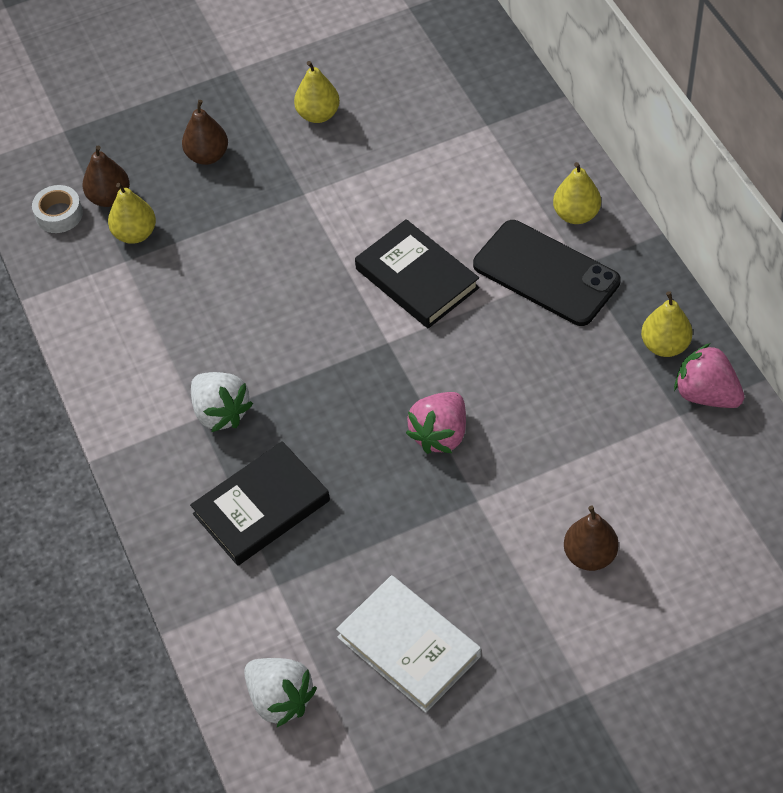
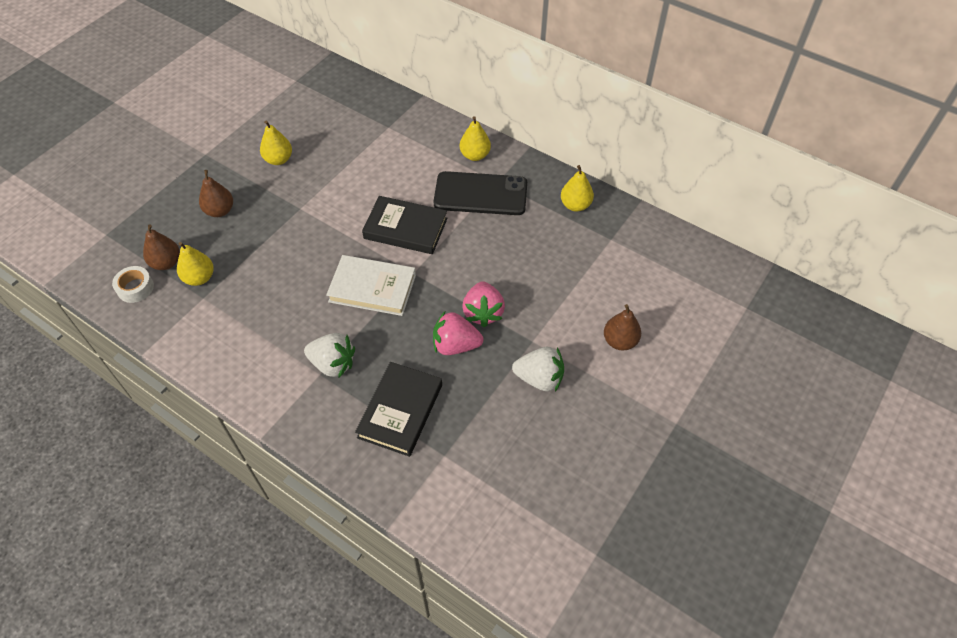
camera: 35 degrees left, 0 degrees up
white strawberry [244,658,317,727] -> white strawberry moved to [512,347,564,391]
white book [336,575,481,713] -> white book moved to [326,255,416,316]
pink strawberry [674,343,745,408] -> pink strawberry moved to [433,311,483,355]

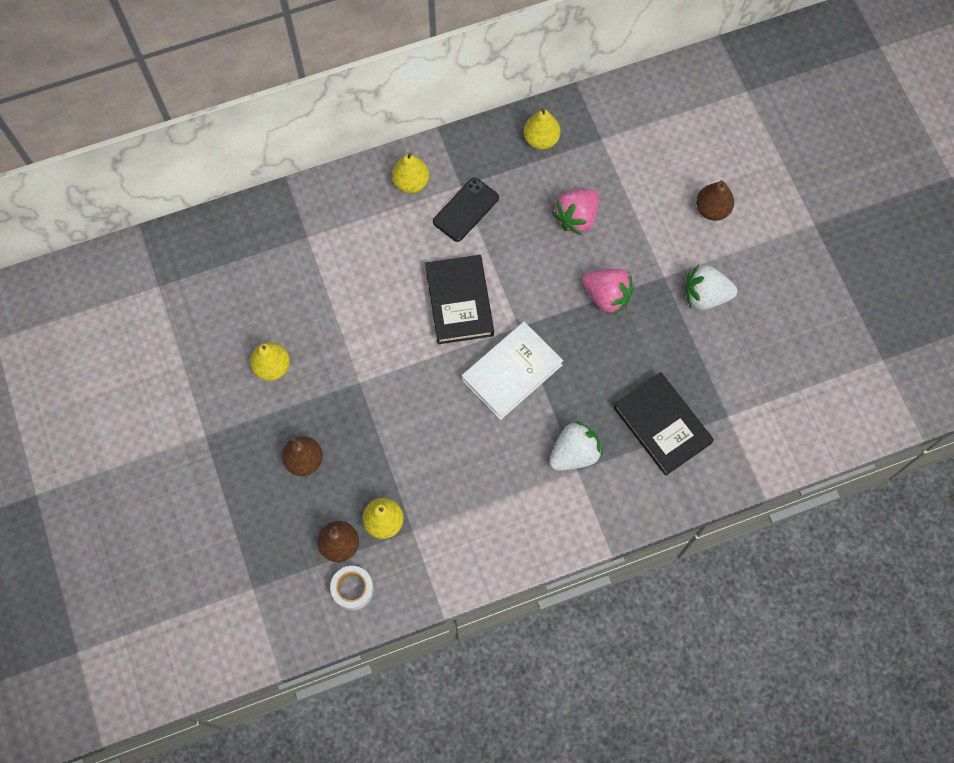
camera: 55 degrees left, 15 degrees up
black book [362,196,447,254] -> black book turned 60 degrees counterclockwise [425,255,494,344]
pink strawberry [433,311,483,355] -> pink strawberry moved to [552,189,599,235]
black phone [434,171,527,215] -> black phone [433,178,499,242], size x0.63
white strawberry [512,347,564,391] -> white strawberry turned 135 degrees counterclockwise [685,265,738,310]

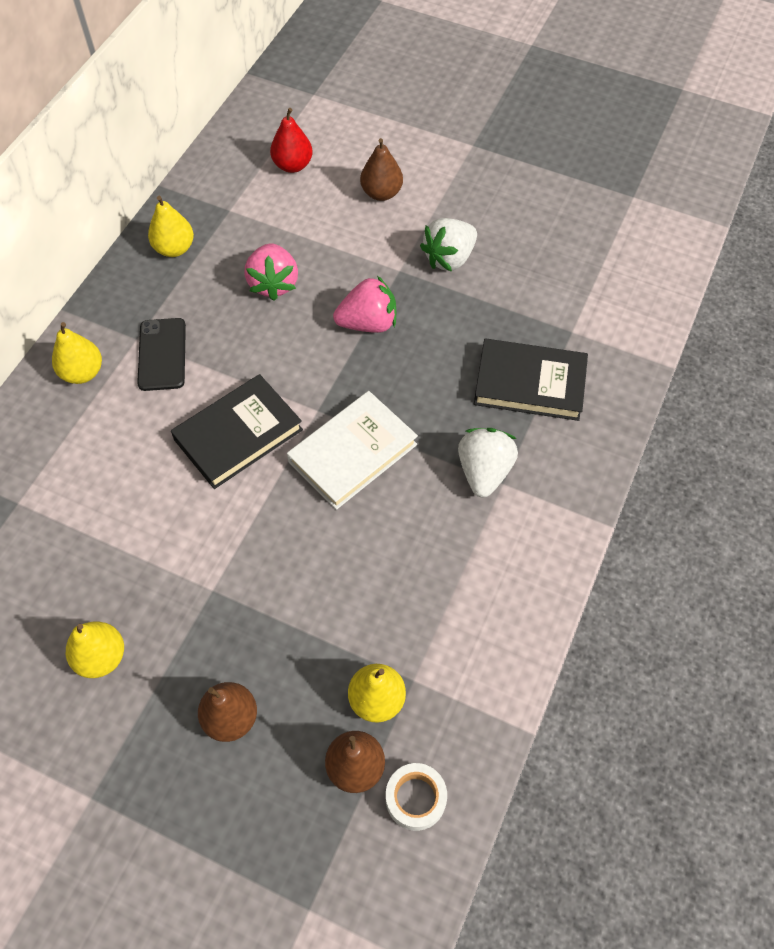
camera: 45 degrees left, 10 degrees down
black book [425,255,494,344] -> black book turned 75 degrees counterclockwise [171,374,303,489]
white book [462,322,563,420] -> white book turned 45 degrees clockwise [287,391,418,510]
none -> red pear [270,108,313,173]

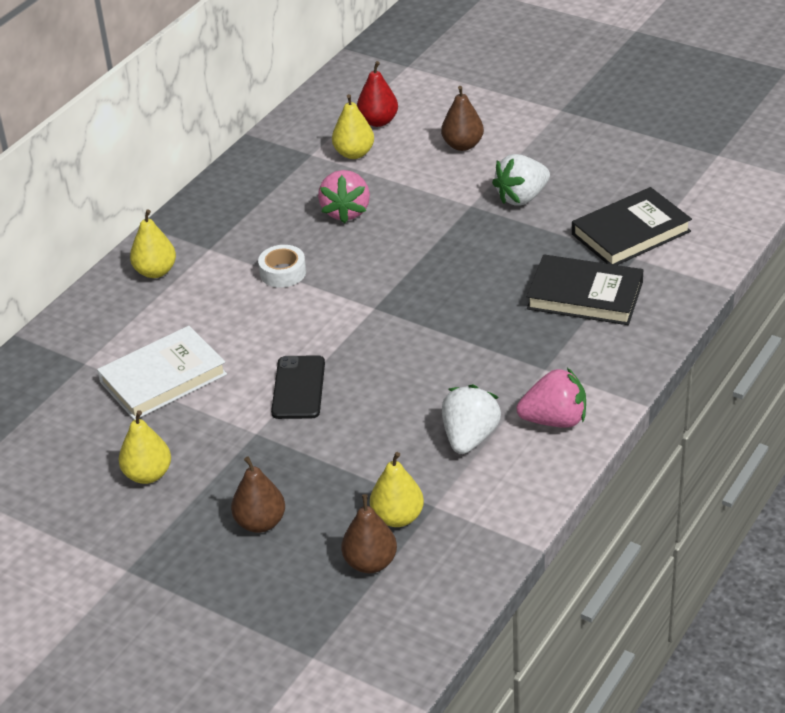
camera: 10 degrees right, 20 degrees down
black phone [137,318,186,391] -> black phone moved to [271,355,325,419]
yellow pear [148,196,194,257] -> yellow pear moved to [332,94,374,159]
black book [171,374,303,489] -> black book moved to [572,187,692,265]
white book [287,391,418,510] -> white book moved to [97,326,227,420]
pink strawberry [333,276,396,333] -> pink strawberry moved to [516,368,586,428]
white tape [386,763,447,831] -> white tape moved to [258,245,306,288]
white strawberry [458,428,518,497] -> white strawberry moved to [442,384,501,454]

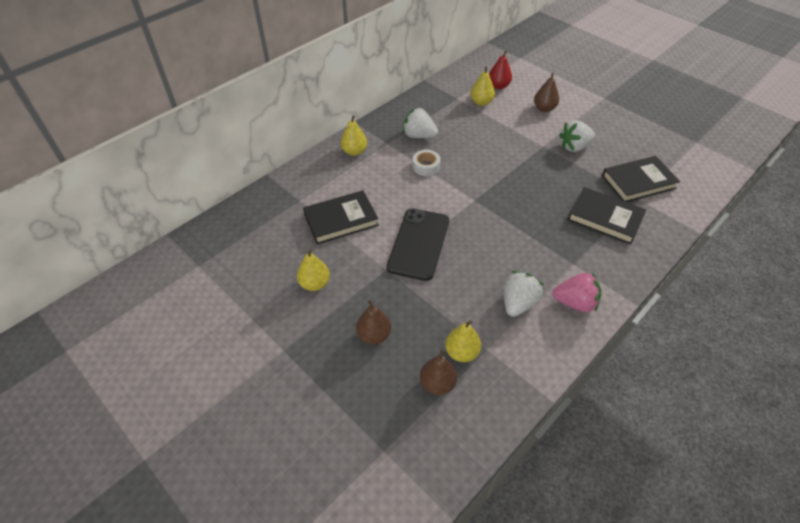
camera: 10 degrees right, 10 degrees up
white book [97,326,227,420] -> black book [303,190,379,244]
black phone [271,355,325,419] -> black phone [386,208,449,281], size x1.58
pink strawberry [318,170,370,224] -> none
none -> white strawberry [403,107,438,138]

